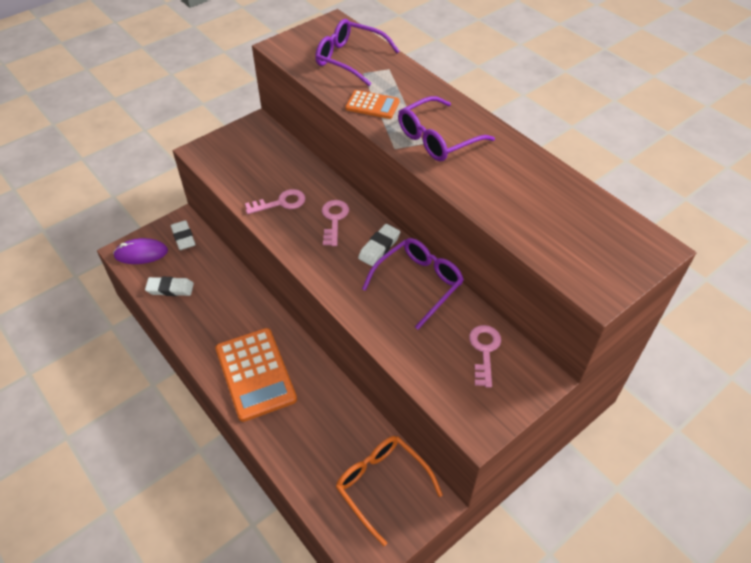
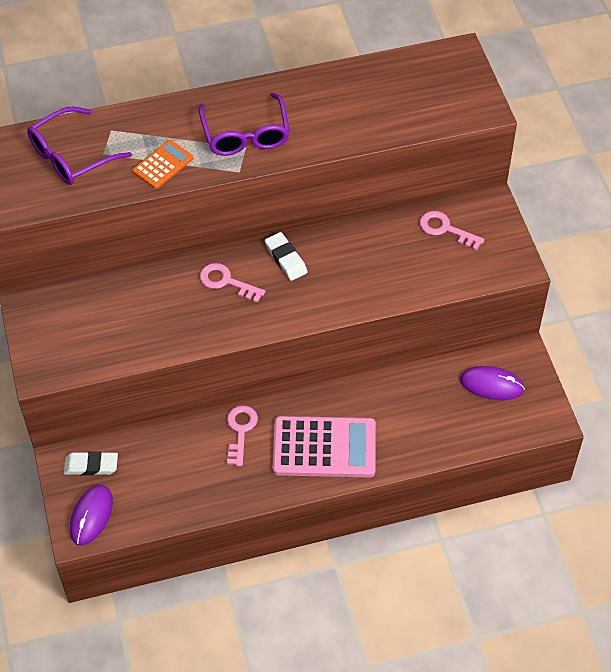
camera: 65 degrees left, 5 degrees up
white eraser [145,277,194,296] -> none
orange calculator [215,328,297,422] -> pink calculator [273,416,376,477]
pink key [245,189,306,214] -> pink key moved to [227,405,258,466]
orange glasses [336,436,443,546] -> purple mouse [460,366,525,400]
purple glasses [362,238,464,329] -> none

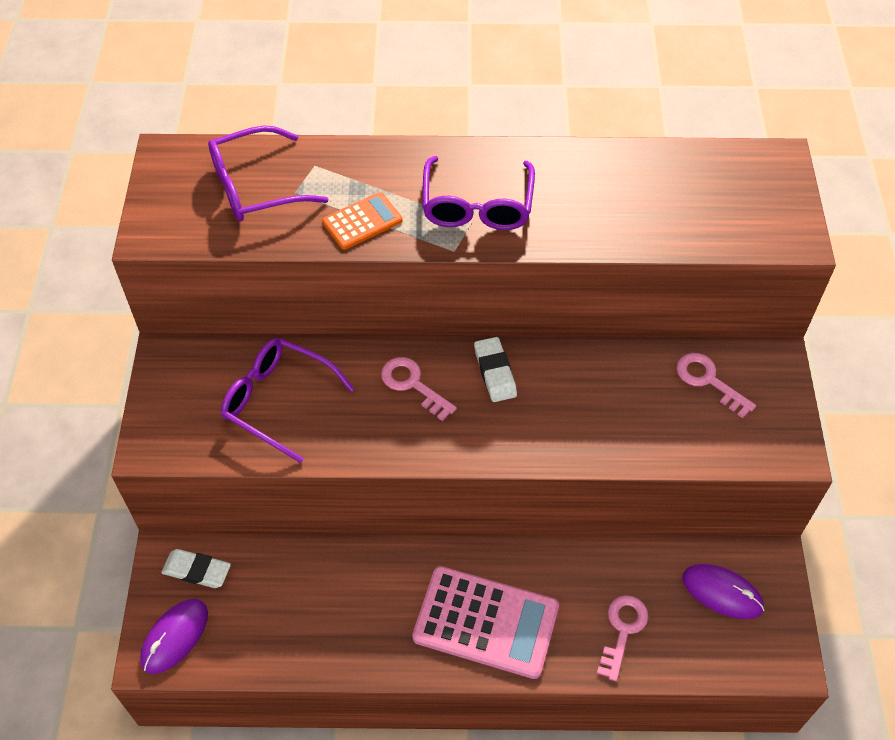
camera: 15 degrees right, 0 degrees up
pink key [227,405,258,466] -> pink key moved to [597,595,649,681]
none -> purple glasses [221,338,354,463]

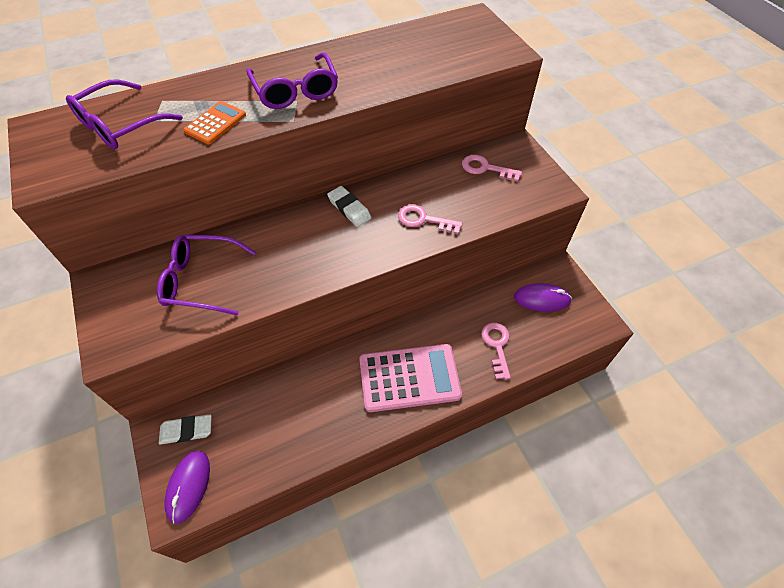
camera: 25 degrees left, 0 degrees up
pink key [381,357,457,421] -> pink key moved to [398,205,463,234]

